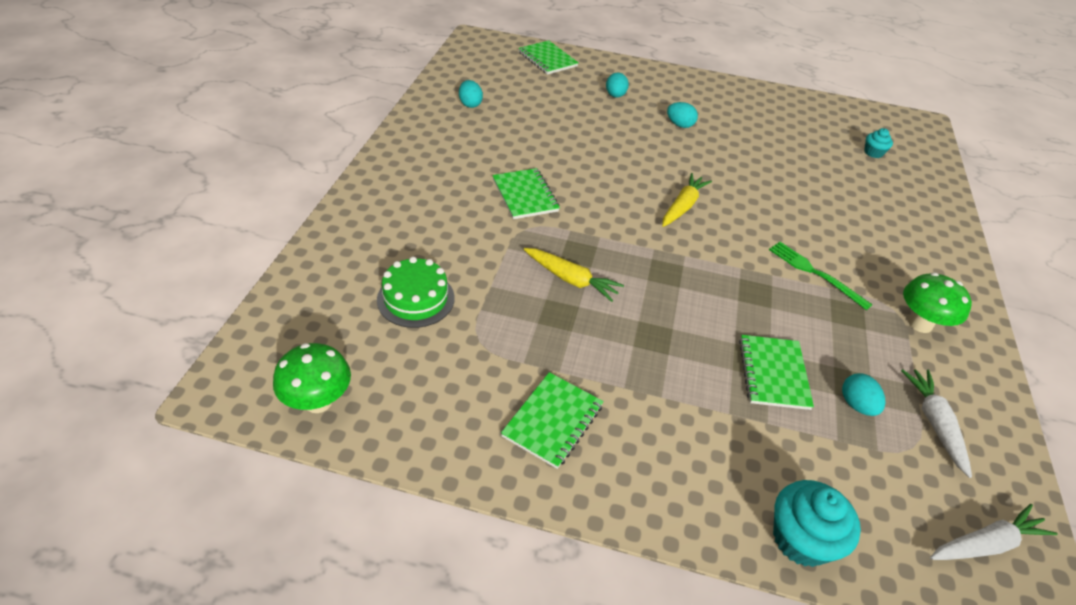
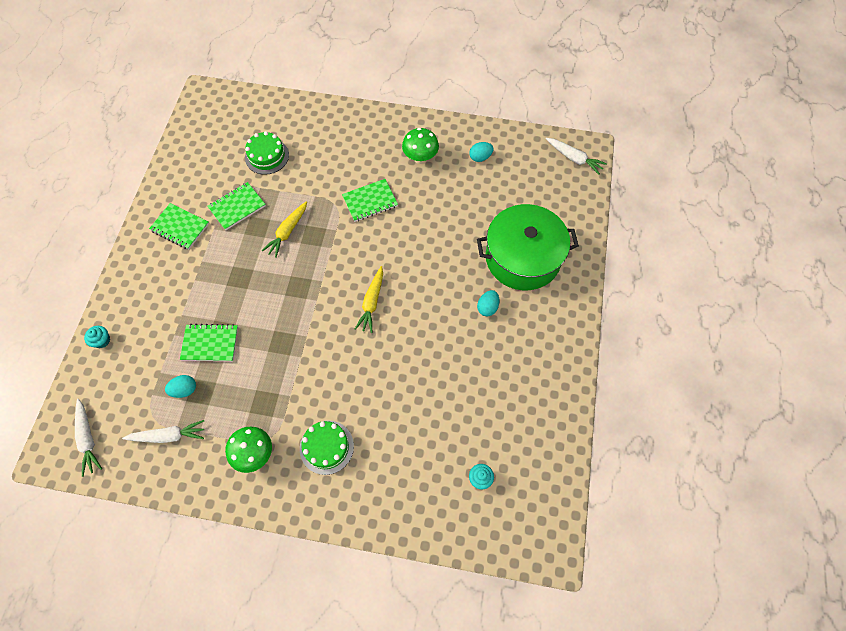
camera: 90 degrees right, 20 degrees up
green mushroom [273,343,351,413] -> green mushroom moved to [402,128,439,164]
green notebook [518,40,579,75] -> green notebook moved to [207,182,266,230]
turquoise egg [606,73,629,98] -> green pot [477,204,579,290]
yellow carrot [662,173,712,227] -> yellow carrot turned 75 degrees clockwise [355,266,383,333]
green fork [769,242,873,310] -> none
turquoise cupcake [773,480,861,567] -> turquoise cupcake [84,326,110,348], size x0.55
none -> green cake [300,421,354,475]
none -> white carrot [546,138,607,174]

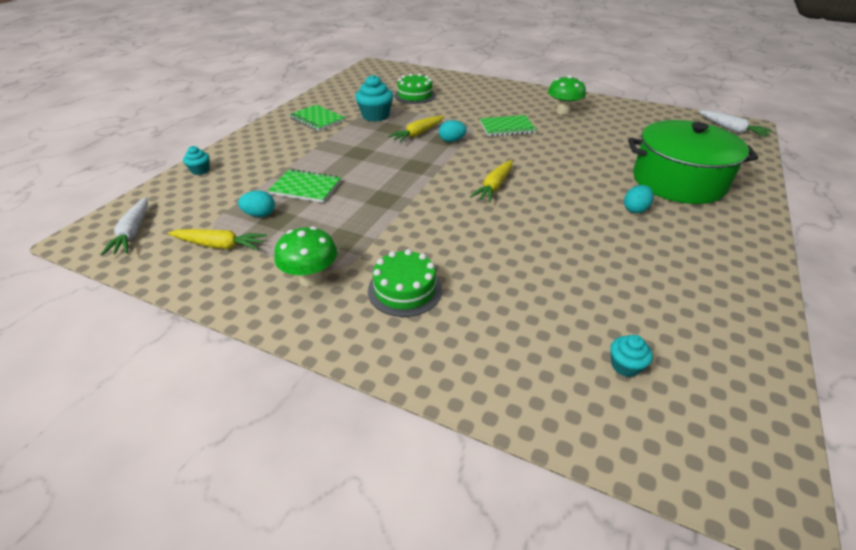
camera: 15 degrees right, 25 degrees down
white carrot [122,420,204,443] -> yellow carrot [168,229,267,250]
green notebook [207,182,266,230] -> turquoise cupcake [355,75,393,122]
turquoise egg [469,142,494,162] -> turquoise egg moved to [439,120,467,142]

